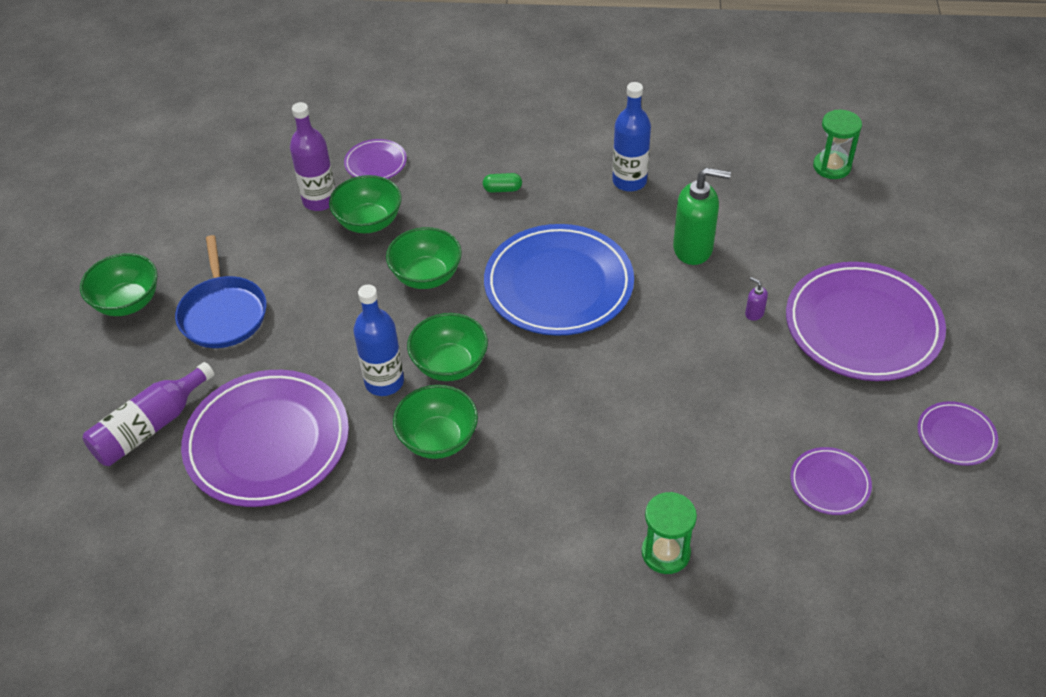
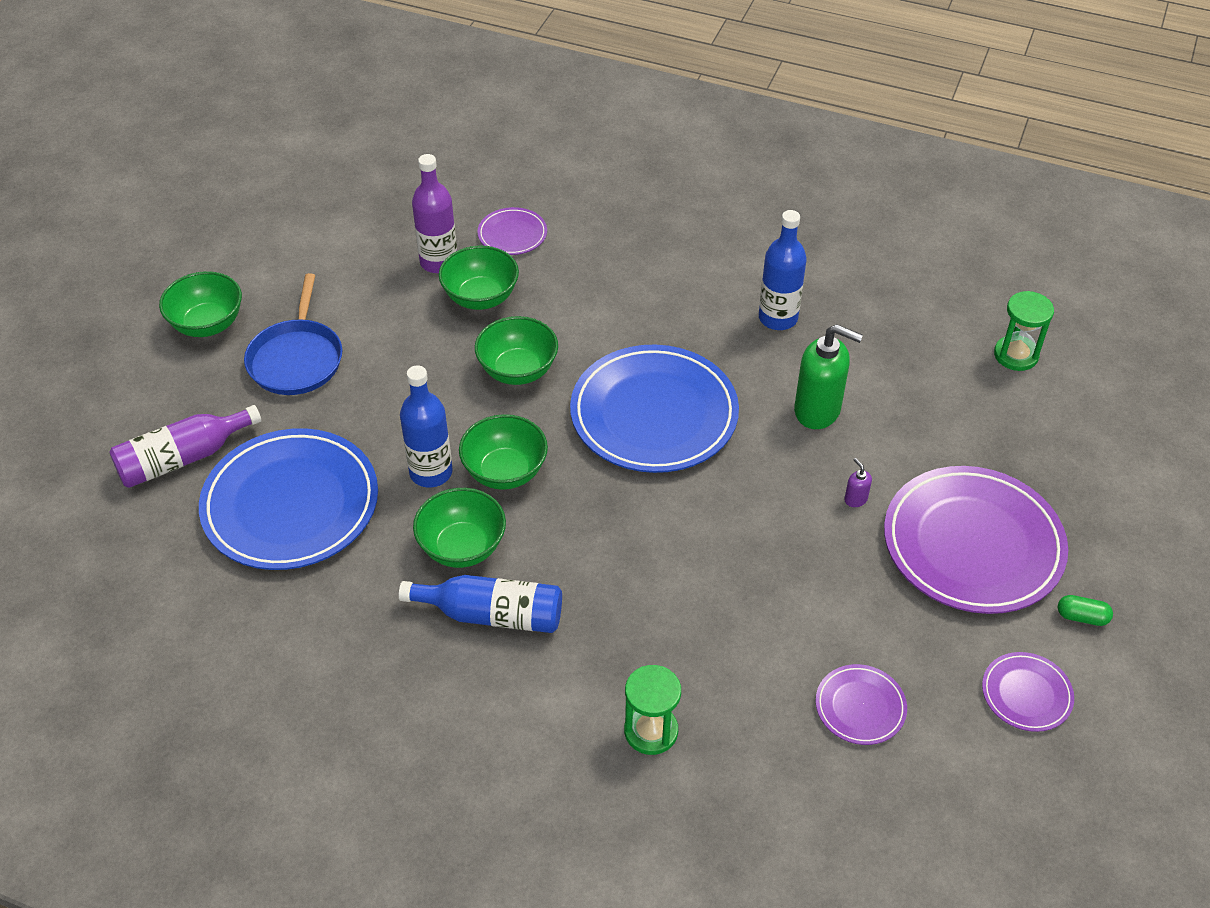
camera: 15 degrees right, 0 degrees up
purple plate [181,370,349,507] -> blue plate [199,428,378,570]
green capsule [483,173,522,193] -> green capsule moved to [1058,595,1113,626]
none -> blue bottle [399,575,562,633]

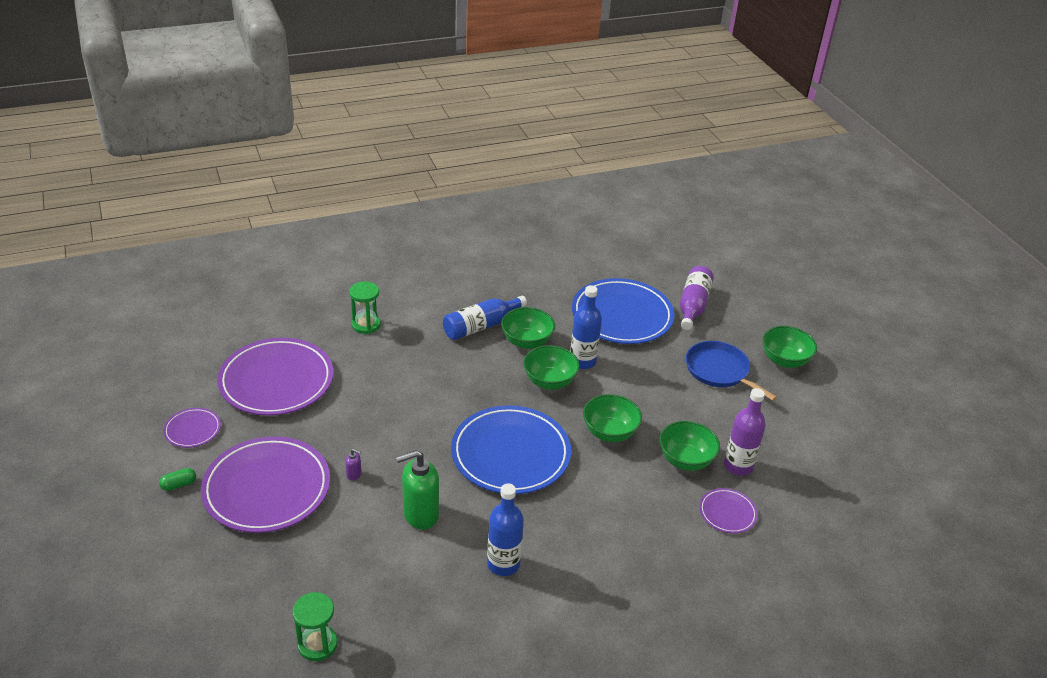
camera: 135 degrees right, 10 degrees down
purple plate [816,664,907,745] -> purple plate [217,338,333,416], size x2.16

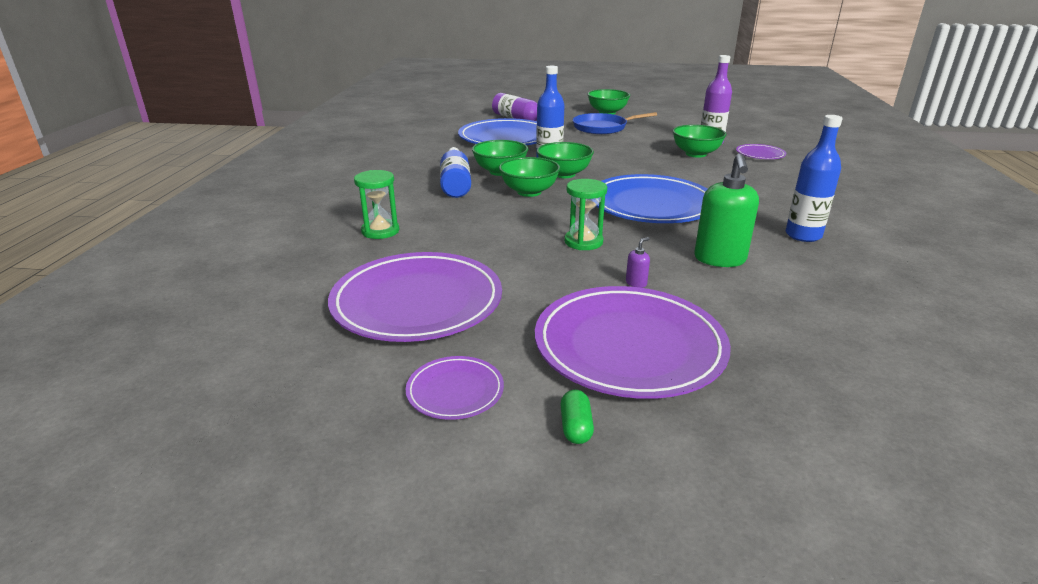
camera: 60 degrees left, 10 degrees down
green hourglass [292,592,338,661] -> green hourglass moved to [564,179,607,250]
green bowl [583,394,642,442] -> green bowl moved to [499,157,560,197]

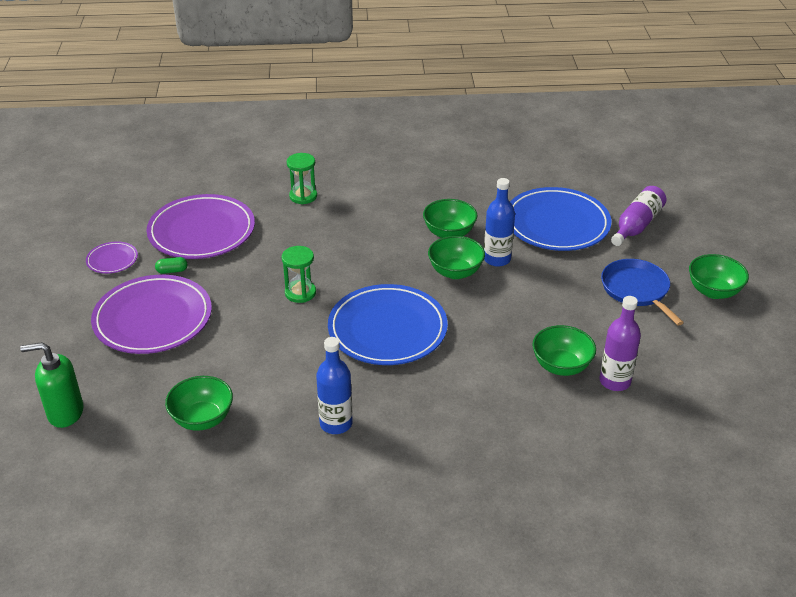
camera: 80 degrees right, 10 degrees up
blue bottle [440,147,471,198] -> none
green bowl [499,157,560,197] -> green bowl moved to [165,376,233,431]
green capsule [560,390,594,444] -> green capsule moved to [155,257,187,274]
purple soap dispenser [626,237,650,288] -> none
green soap dispenser [694,153,759,267] -> green soap dispenser moved to [20,342,84,428]
purple plate [736,144,786,159] -> none

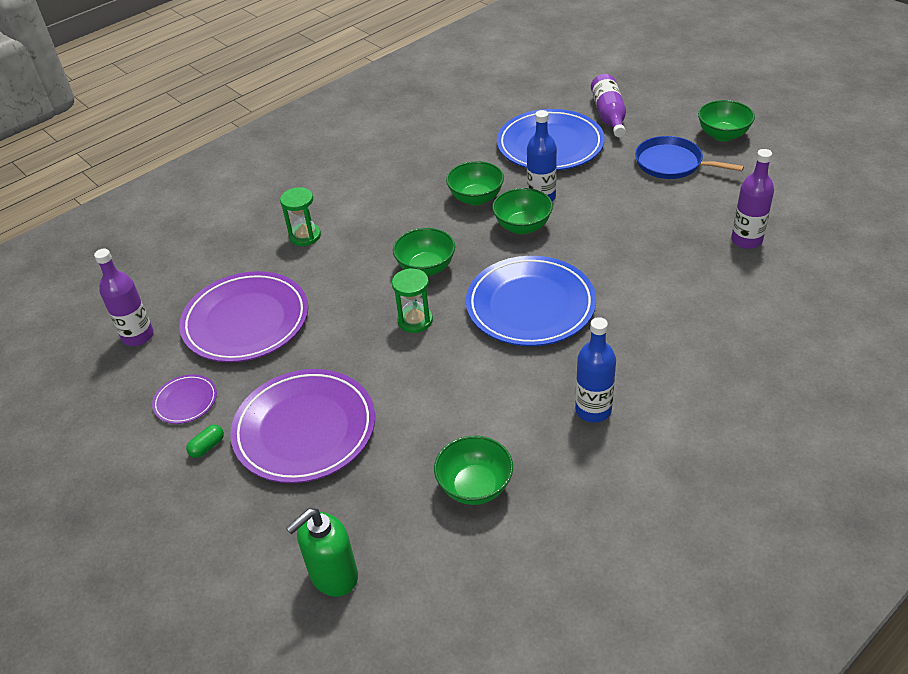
camera: 35 degrees left, 5 degrees up
green capsule [155,257,187,274] -> green capsule moved to [186,425,224,458]
green bowl [532,325,596,376] -> green bowl moved to [393,228,455,276]
none -> purple bottle [94,249,154,346]

